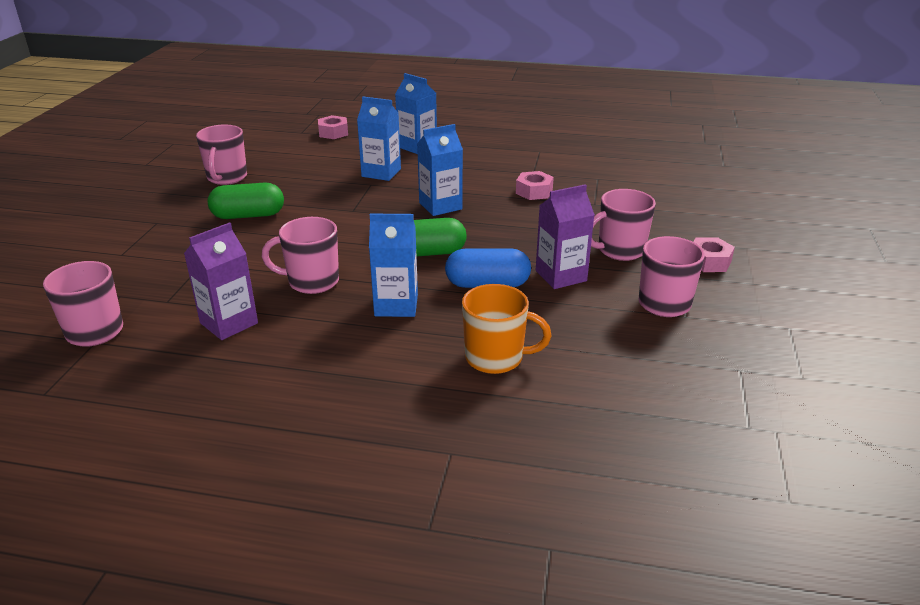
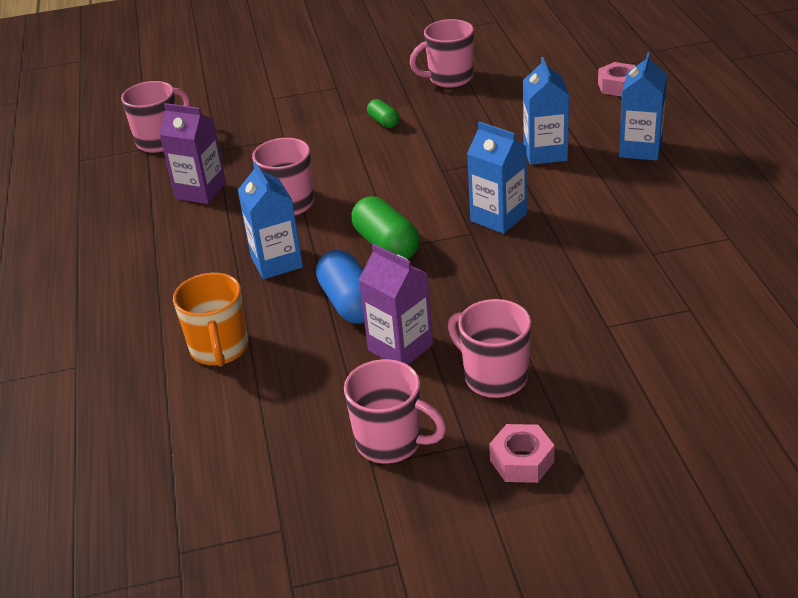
camera: 70 degrees right, 5 degrees up
green capsule [208,183,284,219] -> green capsule [367,99,399,128], size x0.55
pink nut [516,171,554,200] -> none

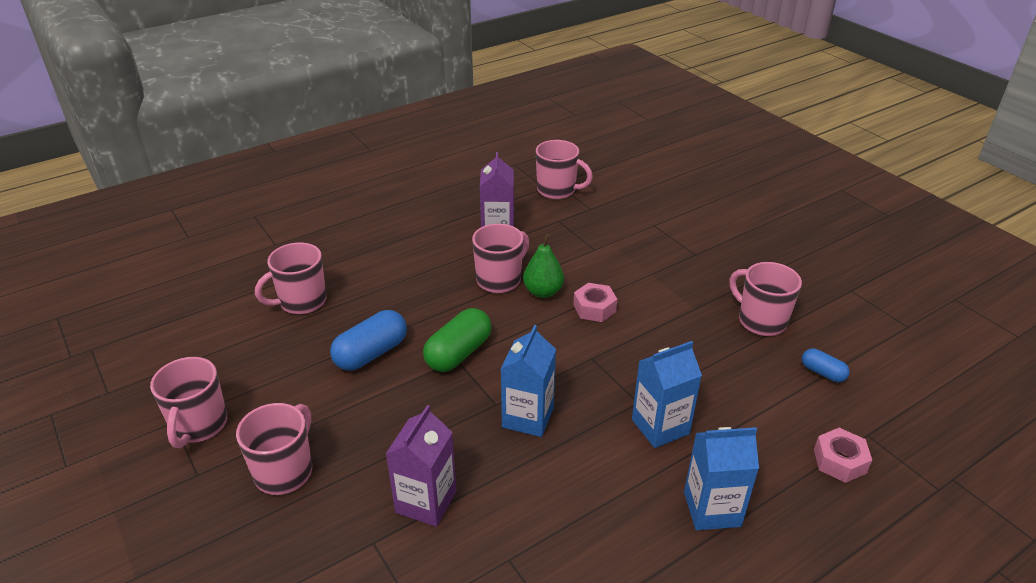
camera: 65 degrees right, 0 degrees up
orange mug [173,273,248,367] -> pink mug [255,242,327,314]
blue carton [238,162,303,279] -> none
purple carton [359,244,433,365] -> purple carton moved to [386,405,456,527]
green capsule [367,99,399,128] -> none
pink nut [489,424,554,483] -> pink nut moved to [573,283,617,322]
none -> green pear [523,234,564,298]
none -> blue capsule [802,348,850,382]

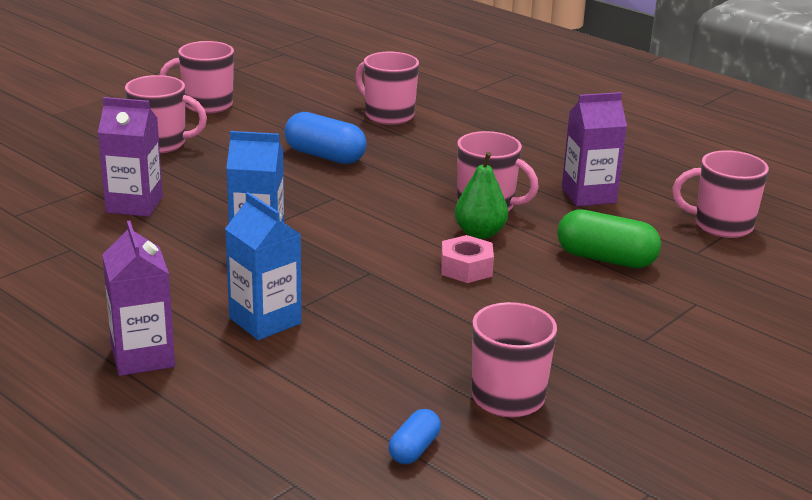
camera: 75 degrees right, 10 degrees down
green capsule [423,308,492,372] -> green capsule moved to [557,209,661,268]
pink mug [536,140,593,199] -> pink mug turned 90 degrees clockwise [672,150,769,238]
blue carton [684,427,759,530] -> purple carton [102,221,175,376]
pink nut [814,428,872,483] -> none

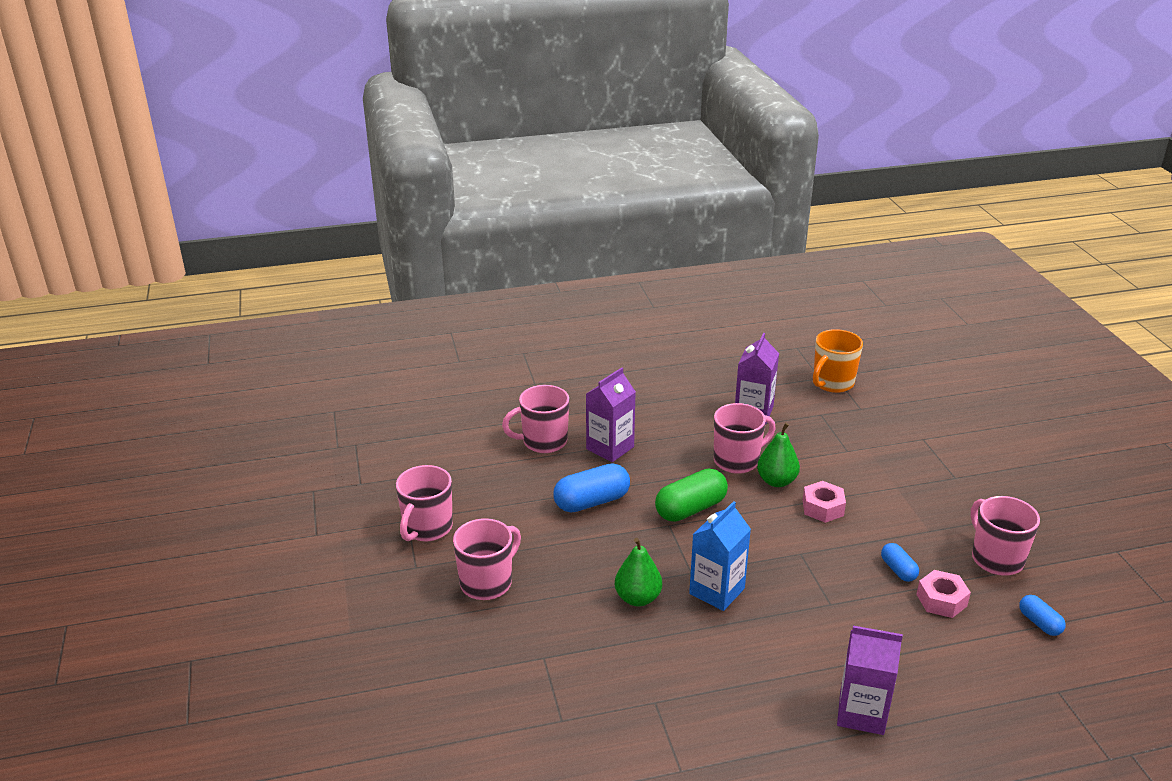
camera: 55 degrees left, 5 degrees up
purple carton [98,97,163,217] -> purple carton moved to [586,367,636,462]
blue carton [225,192,302,340] -> none
green capsule [557,209,661,268] -> green capsule moved to [655,469,728,522]
pink mug [672,150,769,238] -> orange mug [813,329,863,393]
none -> green pear [615,538,662,606]
none -> blue capsule [881,543,919,582]
none -> pink nut [916,570,971,618]

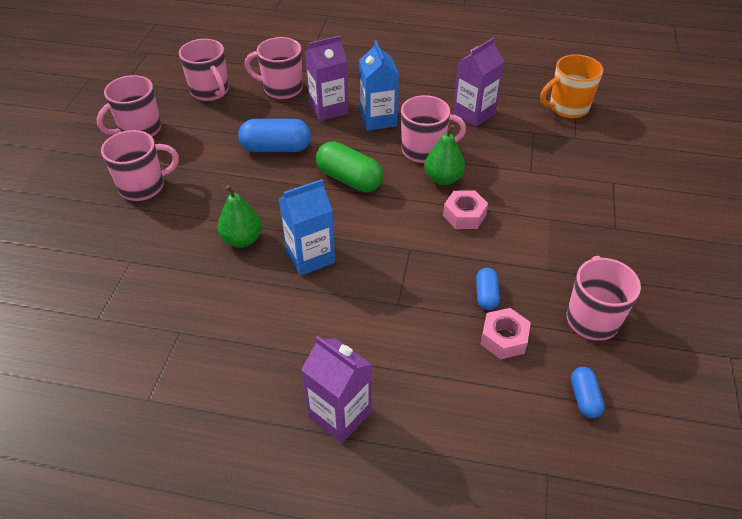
camera: 25 degrees right, 15 degrees up
green capsule [655,469,728,522] -> green capsule turned 45 degrees clockwise [316,141,383,192]
none -> pink mug [179,39,229,101]
none -> blue carton [359,40,399,131]

